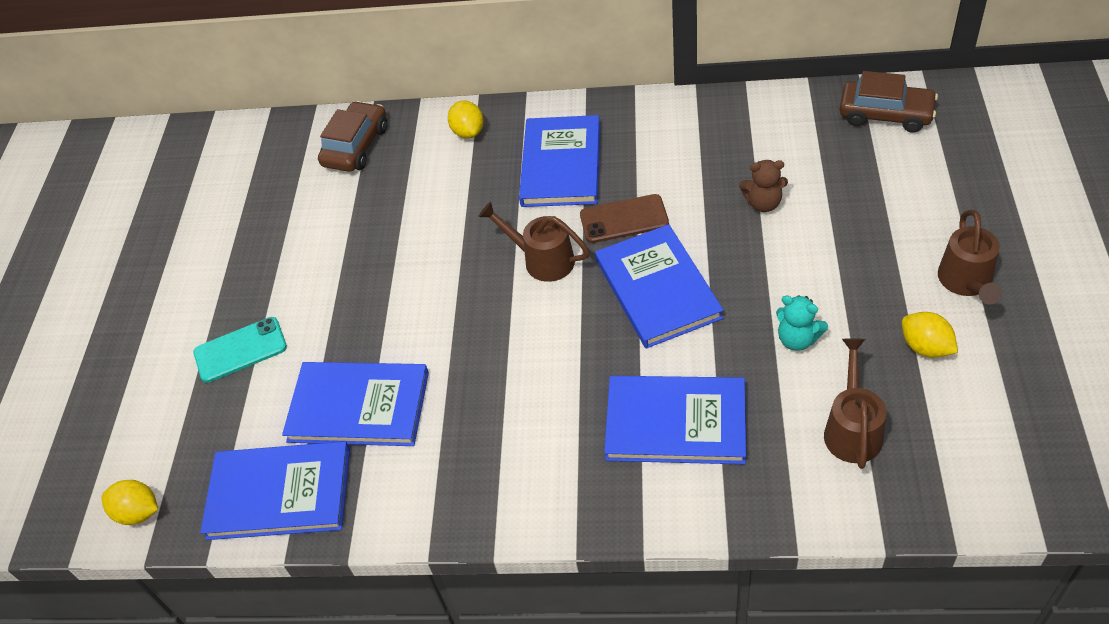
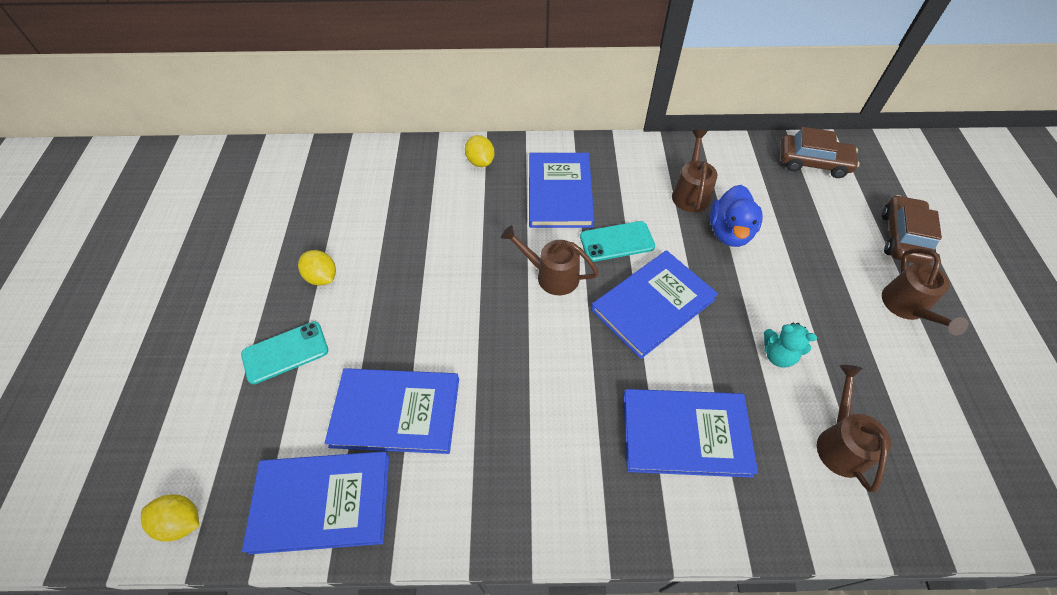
camera: 10 degrees left, 5 degrees up
brown car [318,101,387,172] -> brown car moved to [882,195,942,264]
brown phone [580,194,669,243] -> turquoise phone [580,221,655,262]
blue book [595,224,724,348] -> blue book turned 75 degrees clockwise [591,250,718,359]
brown teddy bear [739,160,788,212] -> blue duck [710,185,763,247]
yellow lemon [902,312,958,358] -> yellow lemon moved to [298,250,336,286]
none -> brown watering can [672,130,717,212]

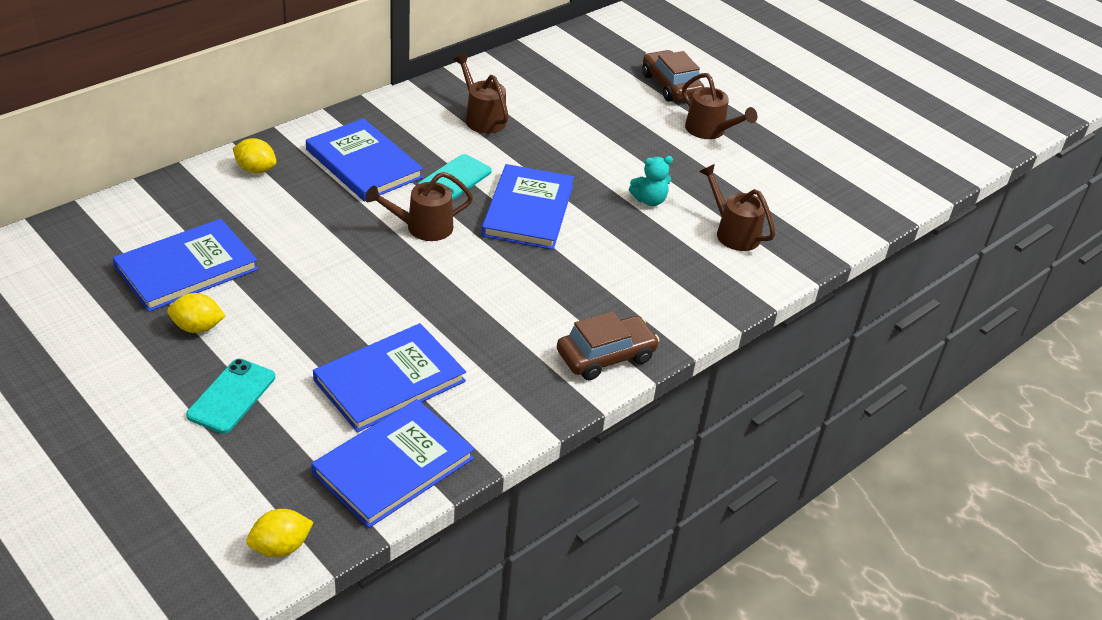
camera: 45 degrees left, 15 degrees down
blue book [623,389,758,478] -> blue book moved to [113,219,258,312]
blue duck [710,185,763,247] -> none
brown car [781,127,860,178] -> brown car moved to [557,311,659,380]

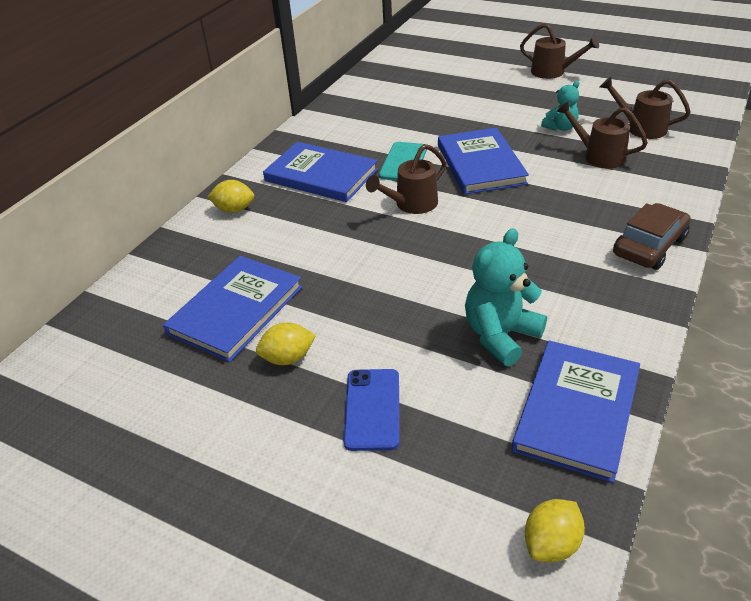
camera: 15 degrees left, 0 degrees up
turquoise phone [186,359,275,434] -> blue phone [343,369,400,451]
blue book [313,323,466,432] -> turquoise teddy bear [465,228,547,366]
brown watering can [453,54,509,134] -> brown watering can moved to [556,101,648,169]
brown car [642,50,704,102] -> none

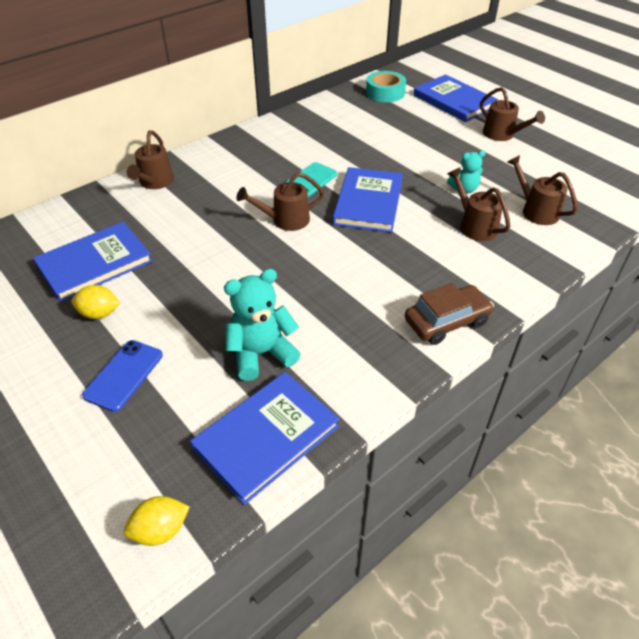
camera: 20 degrees right, 5 degrees up
yellow lemon [207,180,254,213] -> brown watering can [127,130,174,189]
blue book [263,142,378,202] -> blue book moved to [413,74,498,122]
none -> turquoise tape [366,71,406,102]

